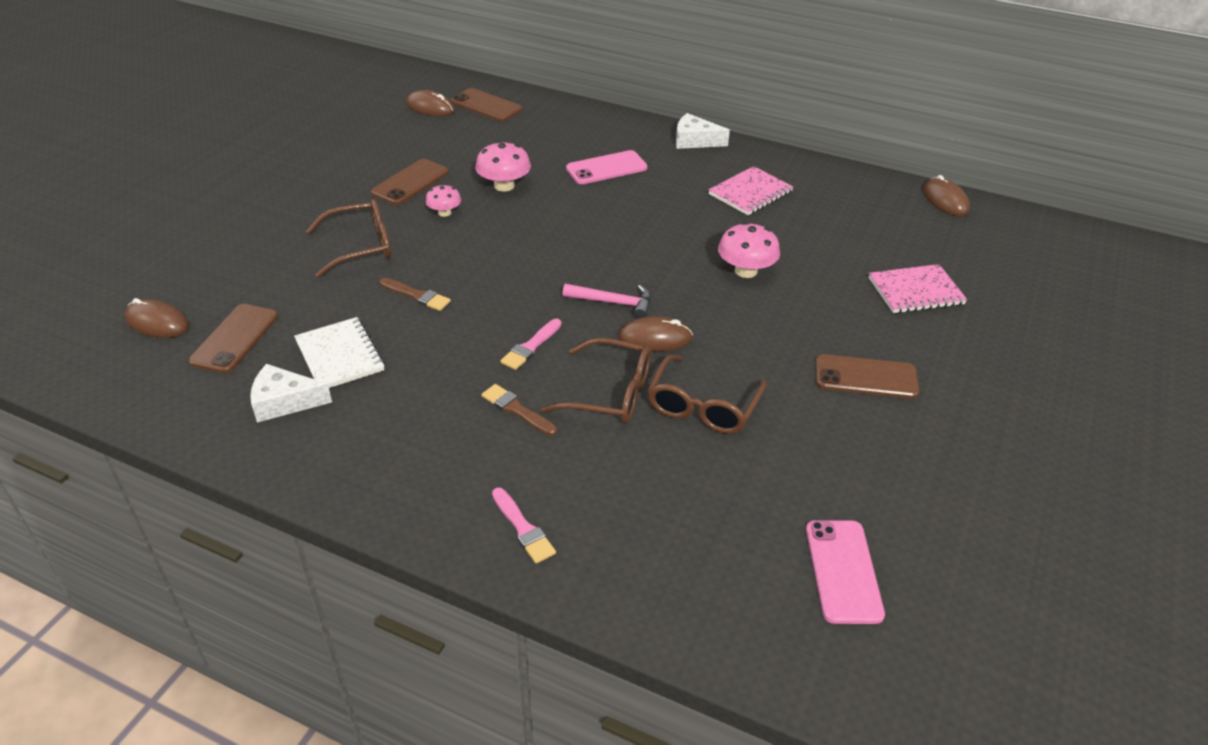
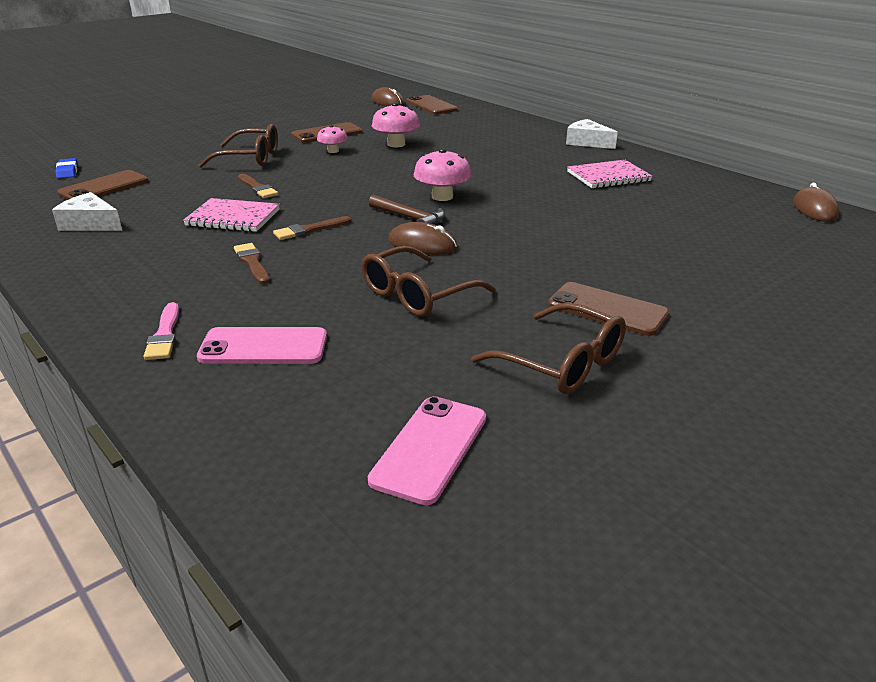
camera: 25 degrees right, 10 degrees down
brown mouse [124,298,189,338] -> blue eraser [55,158,78,179]
white notebook [294,317,385,388] -> none
pink brush [500,319,562,370] -> brown brush [273,216,351,240]
brown glasses [541,338,651,423] -> brown glasses moved to [471,303,626,394]
pink hammer [563,284,651,319] -> brown hammer [369,195,445,225]
pink phone [566,150,647,184] -> pink phone moved to [197,327,327,364]
pink mushroom [718,222,780,278] -> pink mushroom moved to [414,148,472,201]
pink notebook [868,264,967,313] -> pink notebook moved to [183,198,280,232]

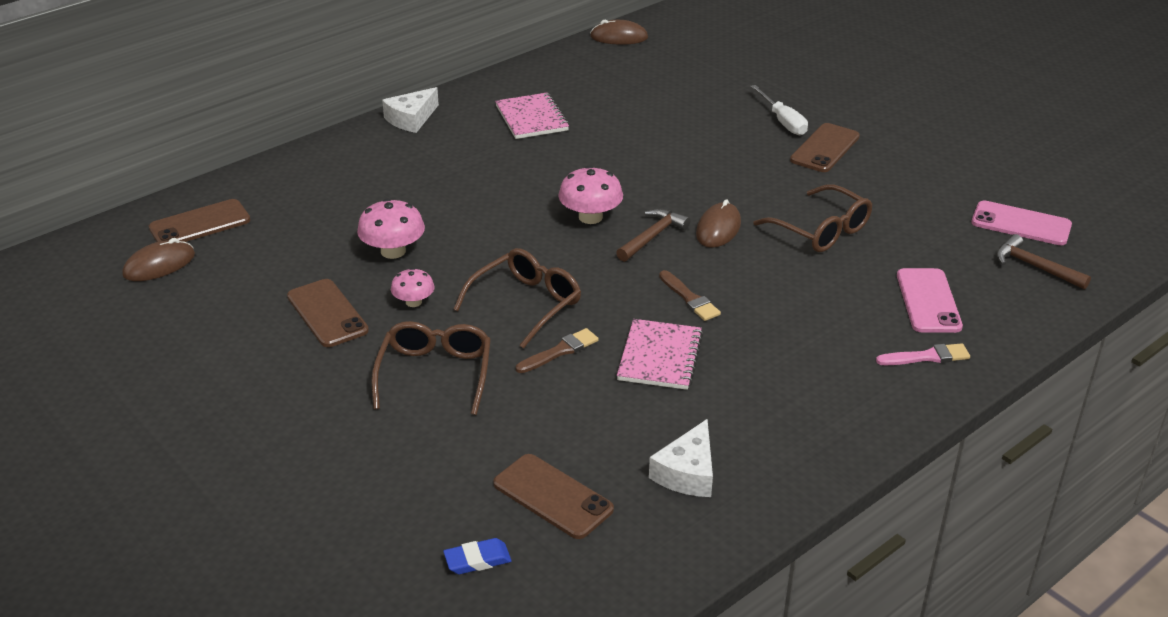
camera: 90 degrees left, 5 degrees up
brown brush [234,243,270,284] -> none
brown glasses [471,303,626,394] -> brown glasses moved to [453,248,581,349]
none -> white screwdriver [750,85,808,135]
none -> brown hammer [996,234,1091,290]

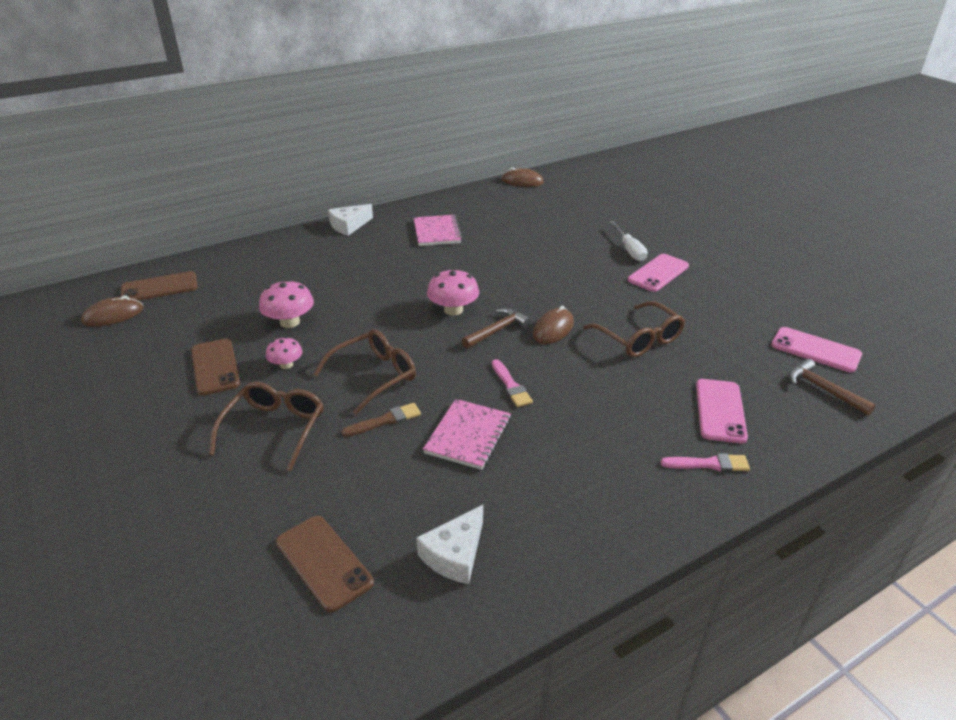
camera: 10 degrees right, 0 degrees up
blue eraser [443,538,512,574] -> none
brown brush [659,270,721,321] -> pink brush [492,359,533,407]
brown phone [790,123,860,172] -> pink phone [628,254,689,292]

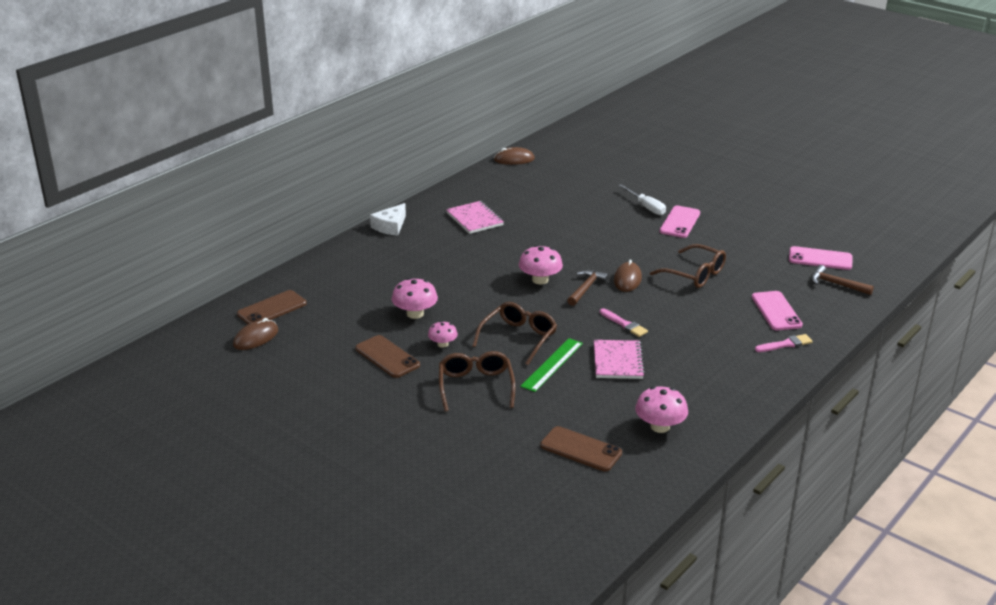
camera: 20 degrees left, 5 degrees down
brown brush [342,403,421,437] -> green ruler [520,338,583,392]
white cheese [416,505,483,584] -> pink mushroom [635,386,688,433]

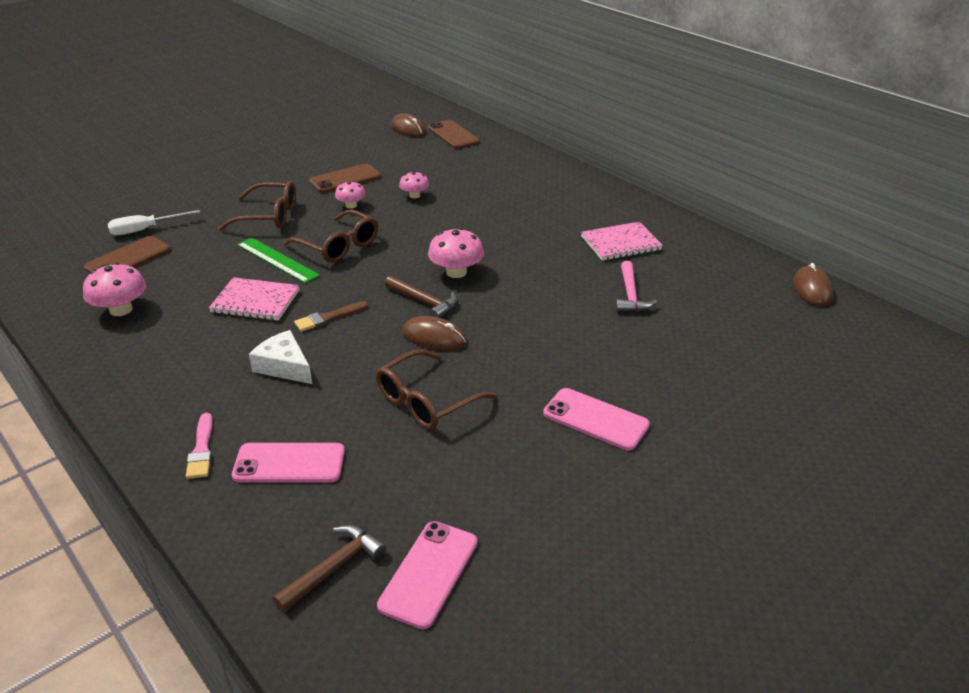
camera: 100 degrees right, 5 degrees up
white cheese [370,203,406,236] -> white cheese moved to [249,330,312,384]
pink mushroom [392,278,438,319] -> pink mushroom [399,171,429,198], size x0.62
pink brush [600,308,648,337] -> brown brush [294,301,368,332]
white screwdriver [618,184,666,215] -> white screwdriver moved to [108,210,200,235]
none -> pink hammer [616,261,657,312]

